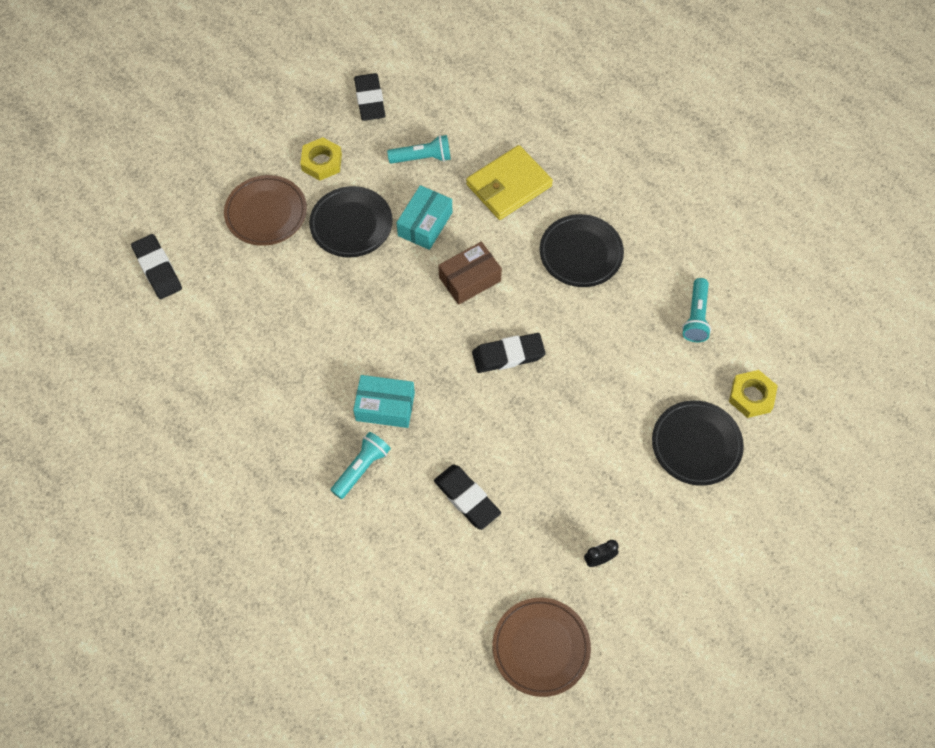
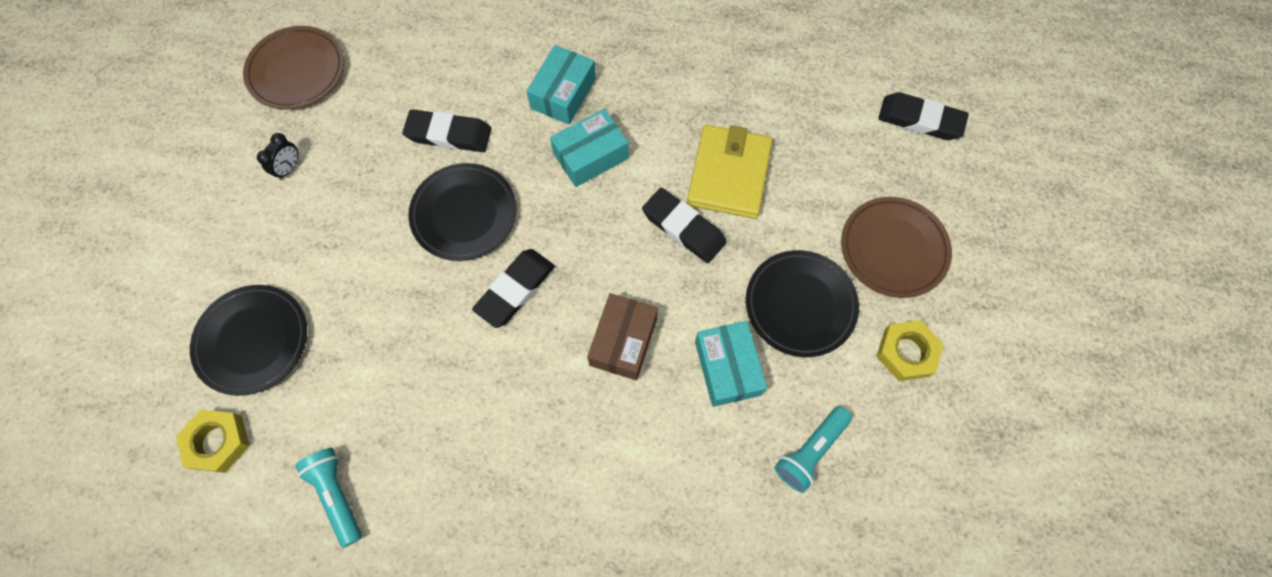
camera: 140 degrees right, 5 degrees up
turquoise flashlight [331,432,391,499] -> turquoise box [527,45,596,124]
black eraser [354,73,386,121] -> black eraser moved to [642,188,727,263]
yellow wallet [466,145,553,220] -> yellow wallet moved to [687,125,773,219]
black plate [540,214,624,287] -> black plate moved to [408,163,517,261]

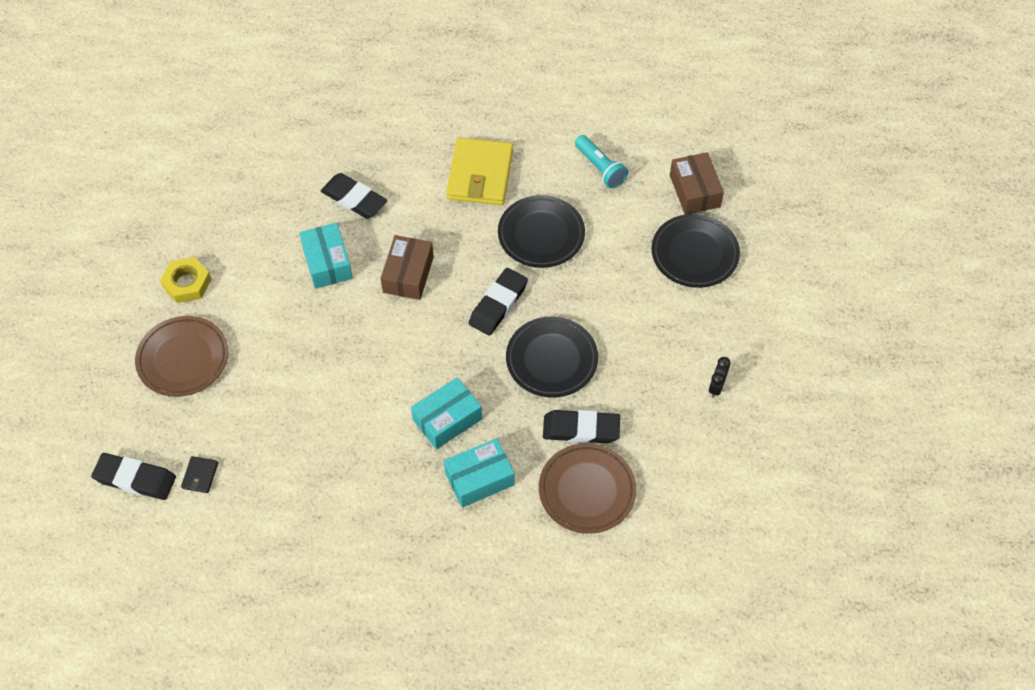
camera: 175 degrees right, 10 degrees down
yellow nut [176,410,250,473] -> brown box [670,152,724,214]
brown plate [243,26,344,109] -> brown plate moved to [539,443,637,534]
turquoise box [527,45,596,124] -> turquoise box turned 45 degrees clockwise [444,438,515,507]
black eraser [642,188,727,263] -> black eraser moved to [321,173,387,219]
yellow wallet [687,125,773,219] -> yellow wallet moved to [446,138,513,205]
black plate [746,250,859,357] -> black plate moved to [498,195,585,268]
turquoise flashlight [774,406,852,493] -> none
none -> black wallet [181,456,218,493]

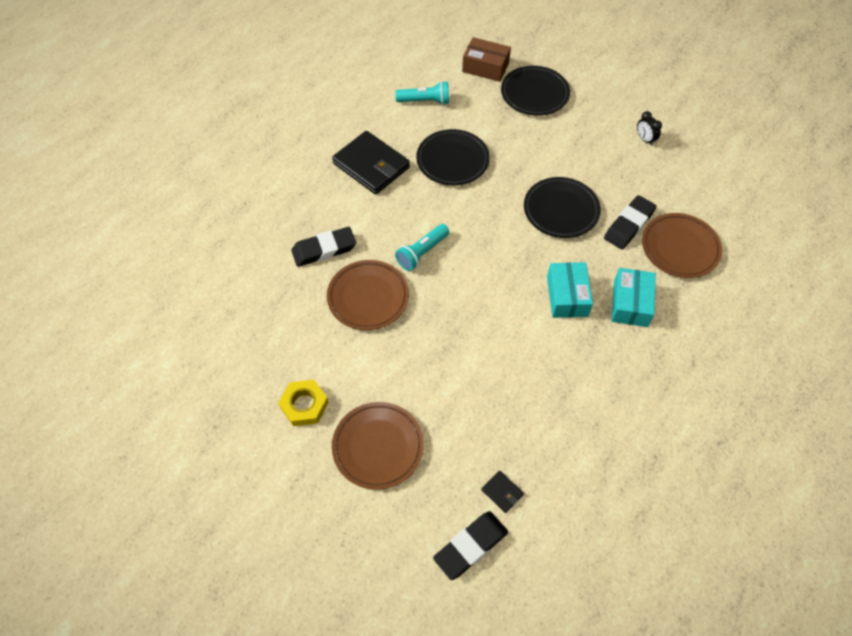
camera: 55 degrees left, 0 degrees up
turquoise box [299,223,353,289] -> brown plate [327,260,409,330]
brown box [381,235,434,300] -> turquoise flashlight [395,224,449,271]
yellow wallet [446,138,513,205] -> black wallet [332,131,410,195]
black eraser [469,268,528,336] -> none

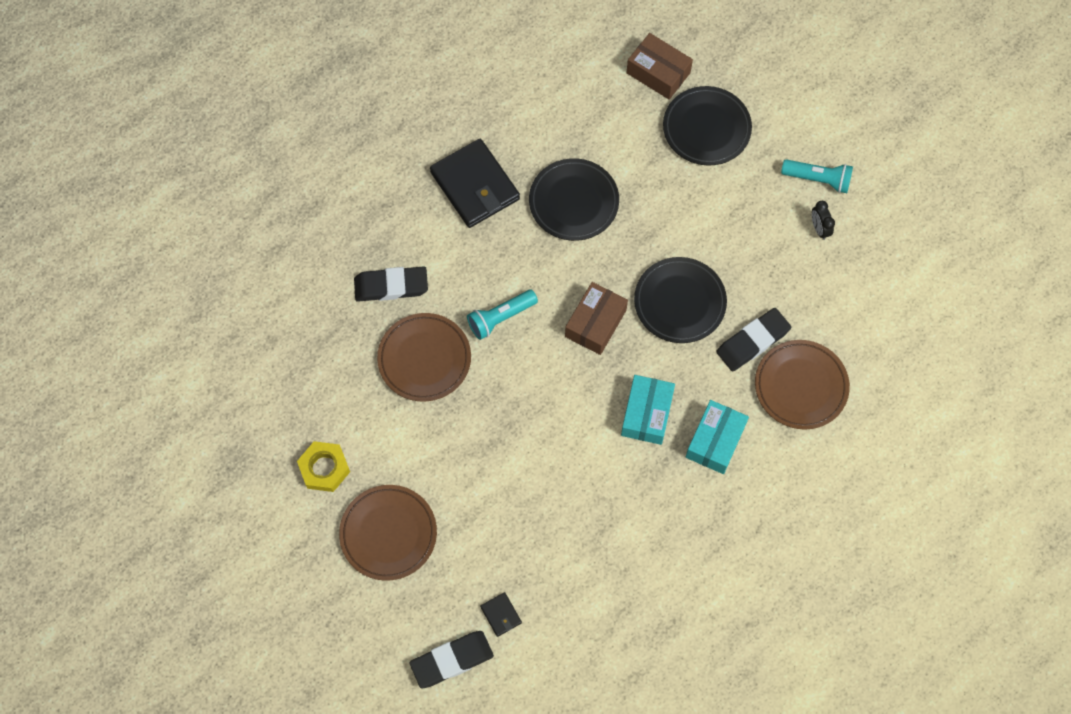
camera: 15 degrees right, 10 degrees up
turquoise flashlight [395,81,449,105] -> turquoise flashlight moved to [781,159,853,193]
none -> brown box [565,282,628,355]

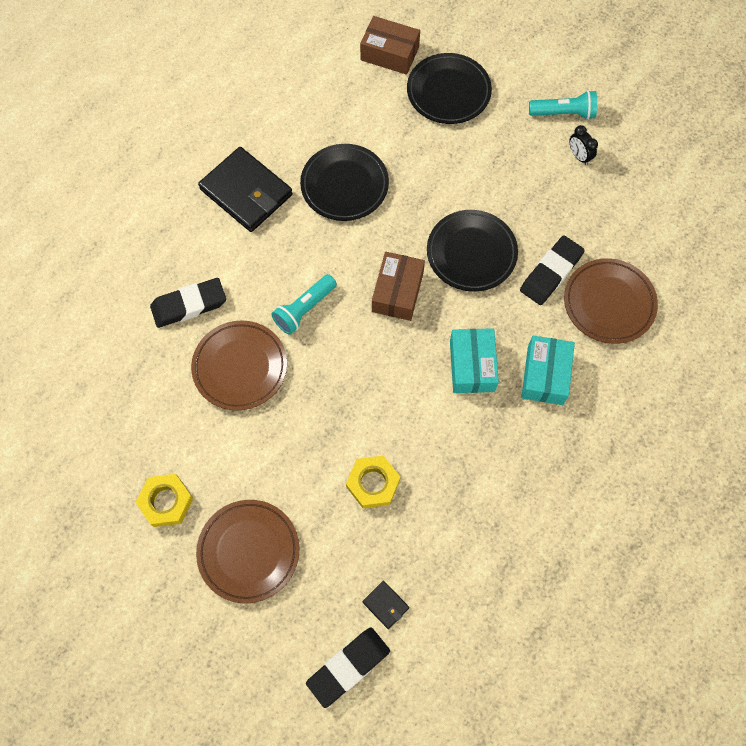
camera: 15 degrees left, 0 degrees up
none -> yellow nut [346,456,400,508]

